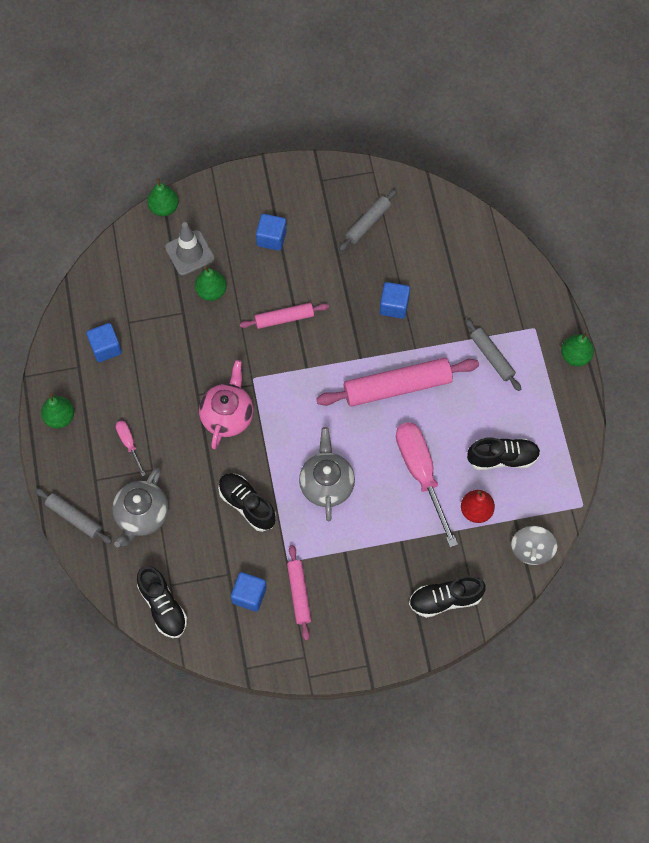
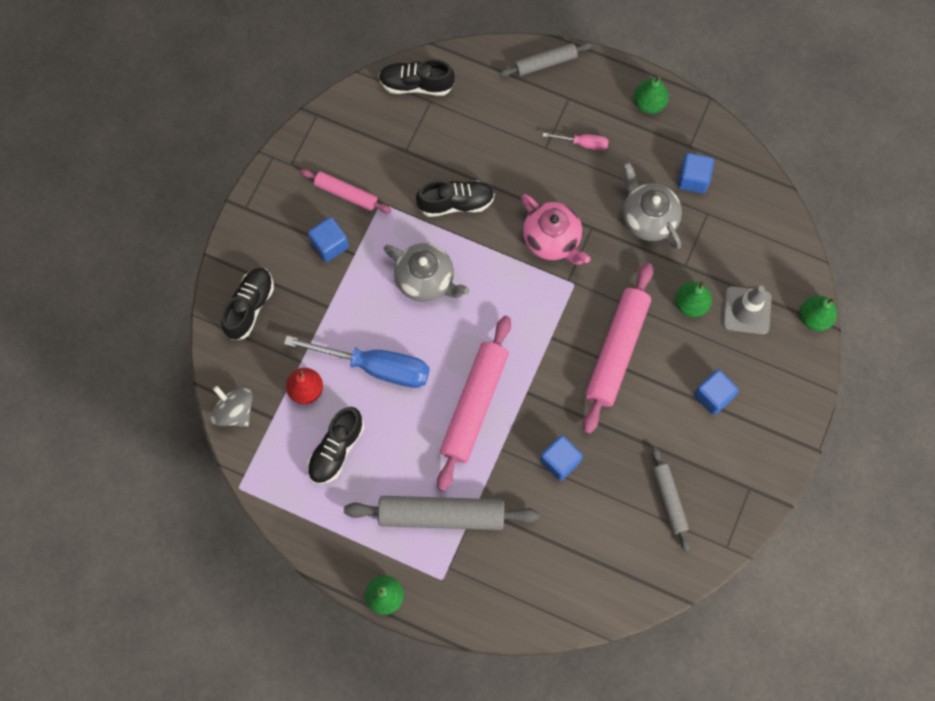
camera: 125 degrees right, 5 degrees up
grey teapot [112,468,169,547] -> grey teapot moved to [623,162,682,249]
blue cube [231,572,267,611] -> blue cube moved to [308,217,349,262]
pink rolling pin [240,303,329,329] -> pink rolling pin [583,263,653,434], size x1.79
pink screwdriver [396,422,458,547] -> blue screwdriver [284,336,430,388]
grey rolling pin [465,318,521,391] -> grey rolling pin [344,496,539,530], size x1.79

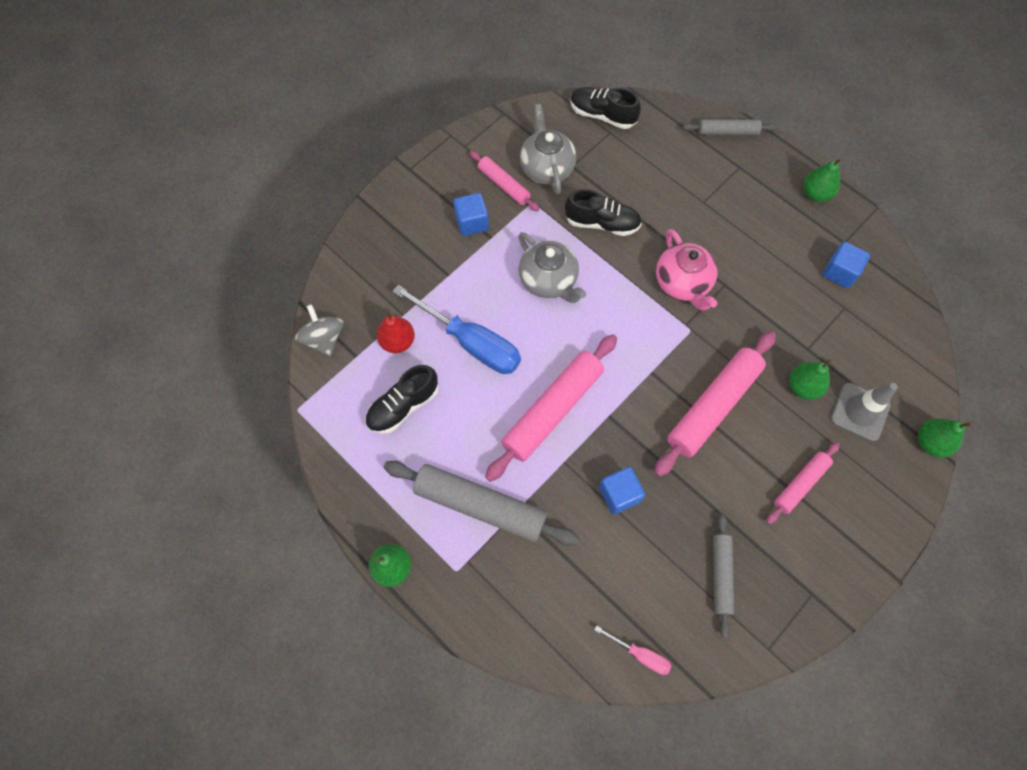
camera: 20 degrees right, 5 degrees down
black shoe [221,268,274,340] -> none
pink screwdriver [543,133,609,150] -> pink screwdriver moved to [594,625,671,675]
grey teapot [623,162,682,249] -> grey teapot moved to [520,104,576,195]
blue cube [694,370,739,415] -> pink rolling pin [766,442,840,524]

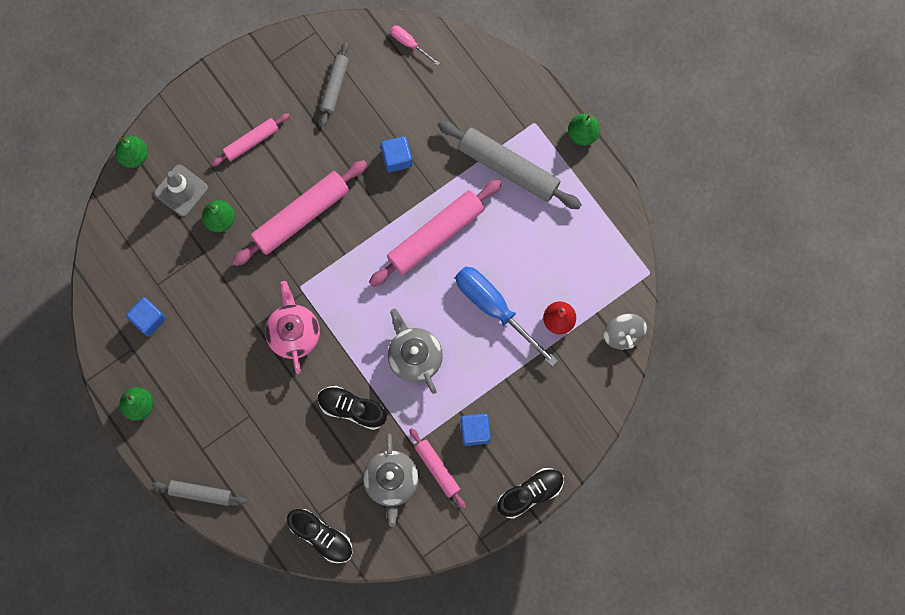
camera: 170 degrees left, 10 degrees up
black shoe [365,365,439,434] -> black shoe moved to [497,468,564,519]

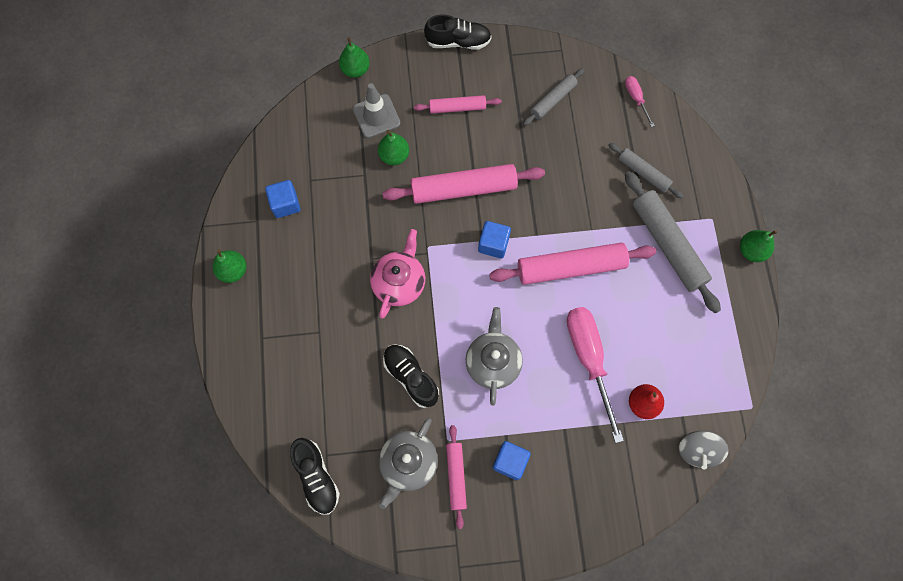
camera: 30 degrees right, 5 degrees down
grey rolling pin [152,480,247,506] -> grey rolling pin moved to [609,143,683,198]
blue cube [381,136,412,172] -> blue cube moved to [478,221,511,258]
blue screwdriver [455,266,558,367] -> pink screwdriver [567,307,624,443]
black shoe [497,468,564,519] -> black shoe moved to [424,14,492,50]

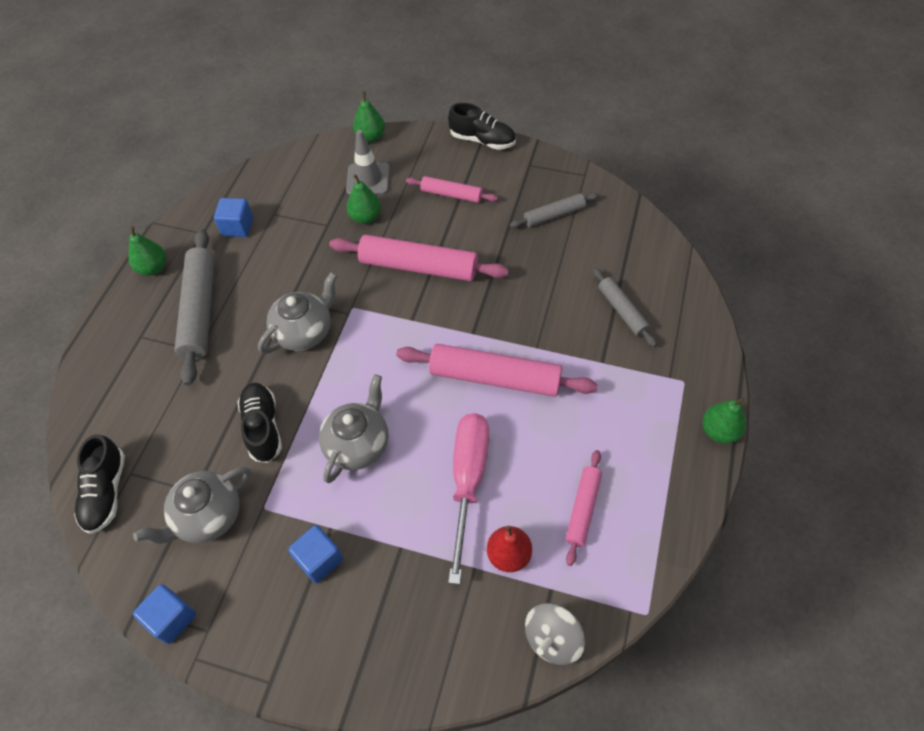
camera: 25 degrees right, 15 degrees down
pink teapot [370,229,425,319] -> grey teapot [258,272,337,354]
pink rolling pin [446,425,467,529] -> pink rolling pin moved to [565,450,602,566]
blue cube [478,221,511,258] -> blue cube moved to [133,584,196,644]
pink screwdriver [625,76,655,127] -> none
grey rolling pin [625,171,721,313] -> grey rolling pin moved to [174,229,215,386]

